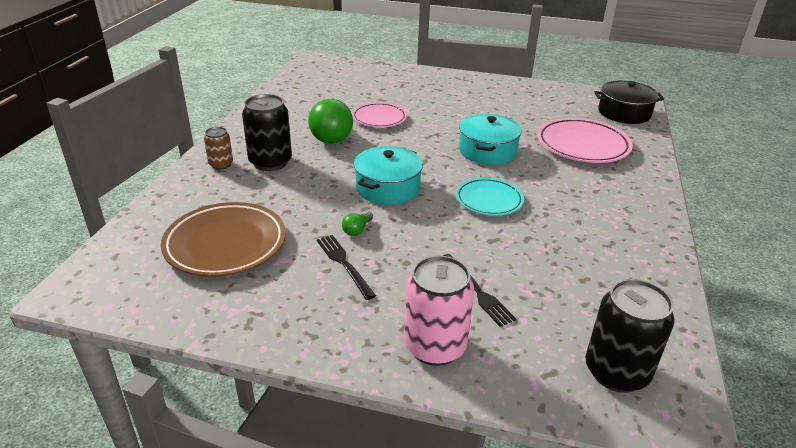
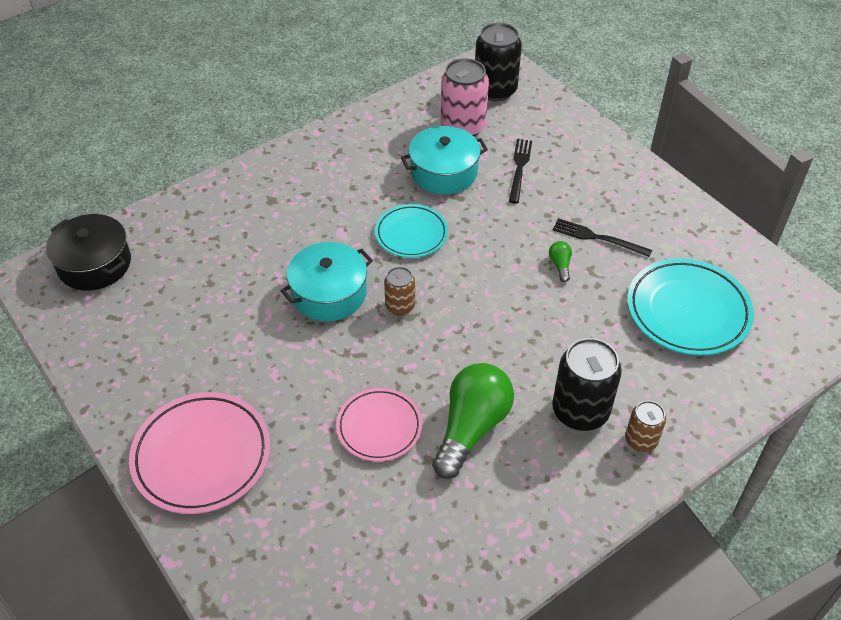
camera: 140 degrees left, 15 degrees up
brown plate [161,202,286,277] -> turquoise plate [627,258,754,355]
black fork [317,235,376,300] -> black fork turned 105 degrees clockwise [553,218,652,257]
green light bulb [342,212,373,236] -> green light bulb turned 75 degrees counterclockwise [549,241,572,282]
turquoise pot [354,146,423,205] -> turquoise pot moved to [401,126,488,194]
pink can [404,256,474,366] -> pink can moved to [441,58,489,136]
pink plate [537,118,633,163] -> pink plate moved to [129,392,270,514]
none -> brown can [384,267,415,315]

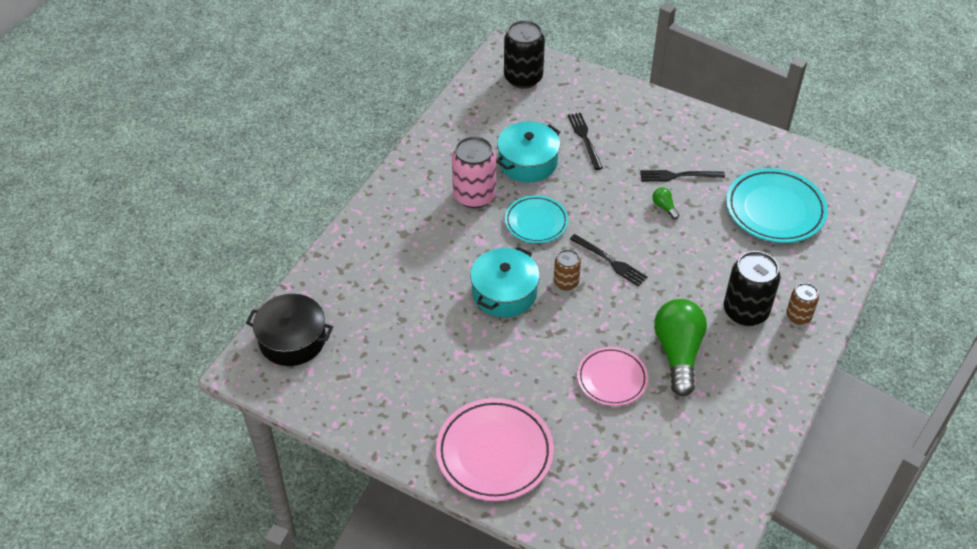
camera: 25 degrees left, 0 degrees up
pink can [441,58,489,136] -> pink can moved to [452,136,496,208]
none -> black fork [570,234,647,286]

